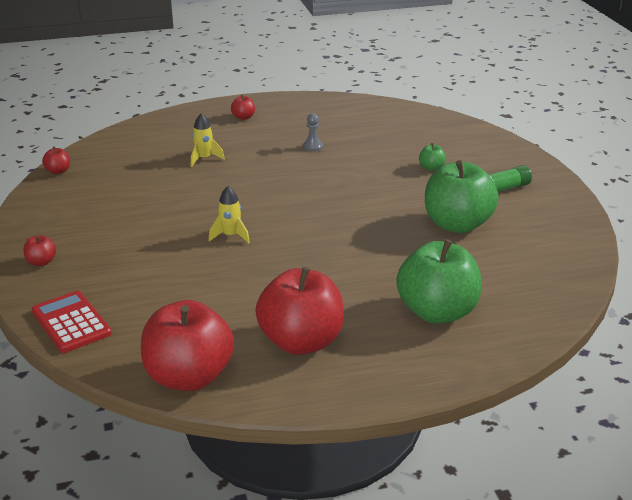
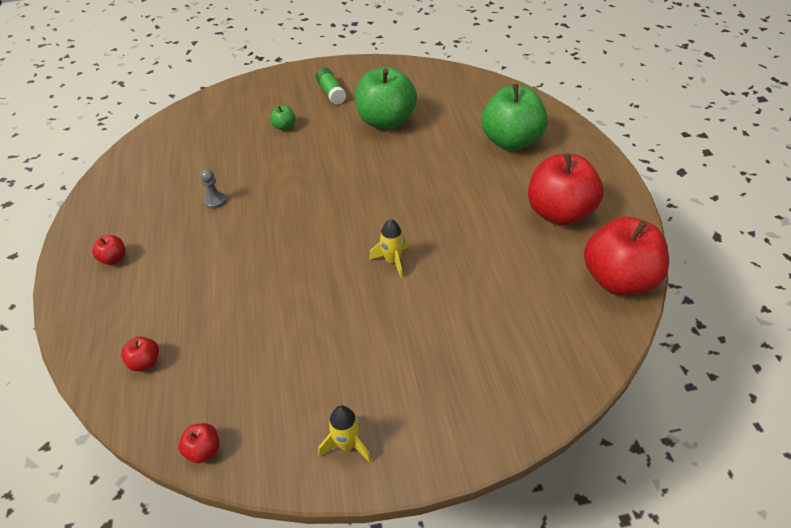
camera: 85 degrees left, 15 degrees up
red apple [23,235,56,266] -> red apple moved to [121,336,159,371]
red calculator [32,291,112,353] -> none
yellow rocket [191,113,225,167] -> yellow rocket moved to [318,406,371,462]

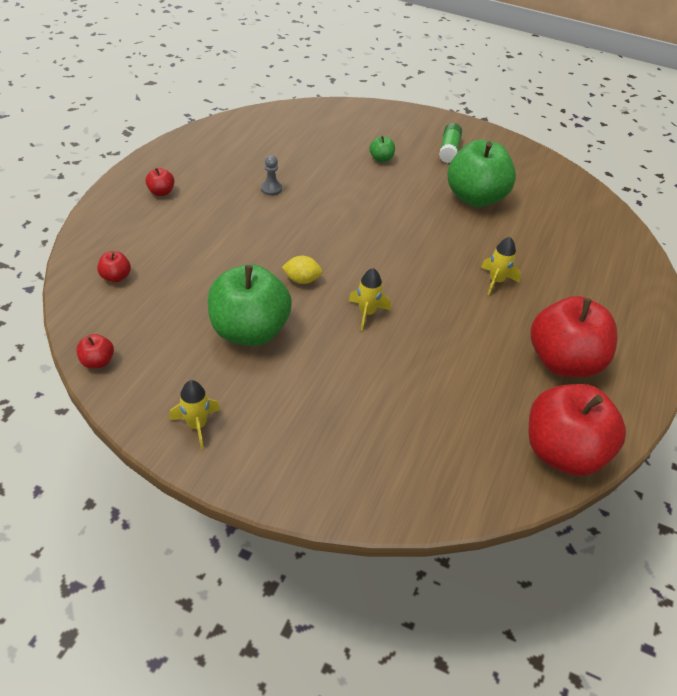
camera: 30 degrees right, 0 degrees up
green apple [481,84,548,151] -> green apple moved to [208,264,292,346]
none -> yellow lemon [282,256,322,284]
none -> yellow rocket [481,237,521,295]

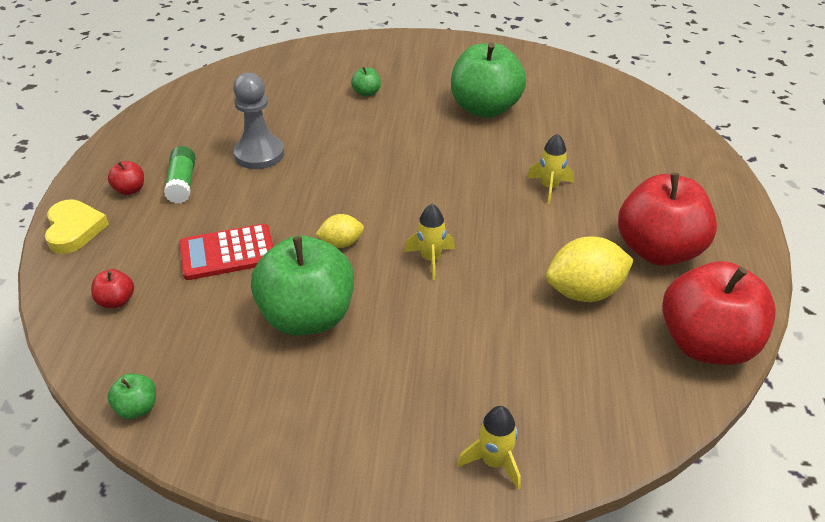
camera: 15 degrees left, 5 degrees down
red apple [76,334,114,368] -> green apple [108,374,156,419]
yellow rocket [169,380,220,449] -> yellow rocket moved to [457,406,521,490]
grey pawn [261,155,282,196] -> grey pawn [233,73,285,169], size x1.96
green glue stick [439,123,462,163] -> green glue stick moved to [164,146,195,203]
none -> yellow heart [45,199,109,254]
none -> red calculator [179,224,273,280]
none -> yellow lemon [546,237,634,302]

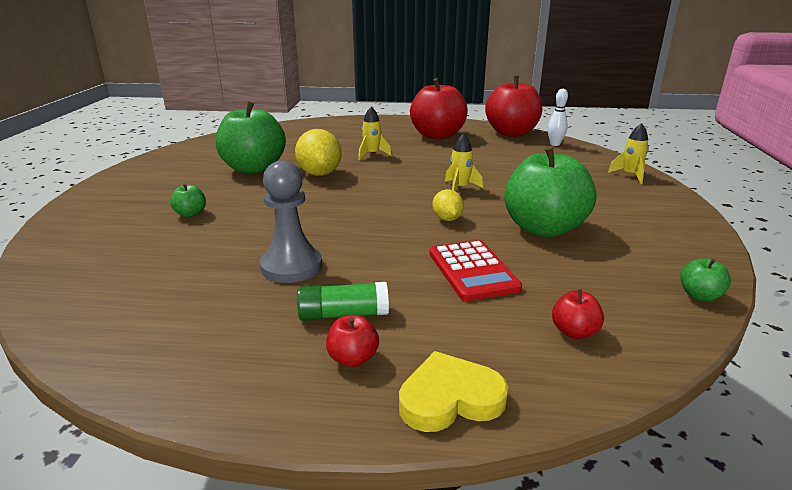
camera: 90 degrees left, 15 degrees down
yellow lemon [546,237,634,302] -> yellow lemon moved to [295,129,341,176]
none -> white bowling pin [548,89,568,146]

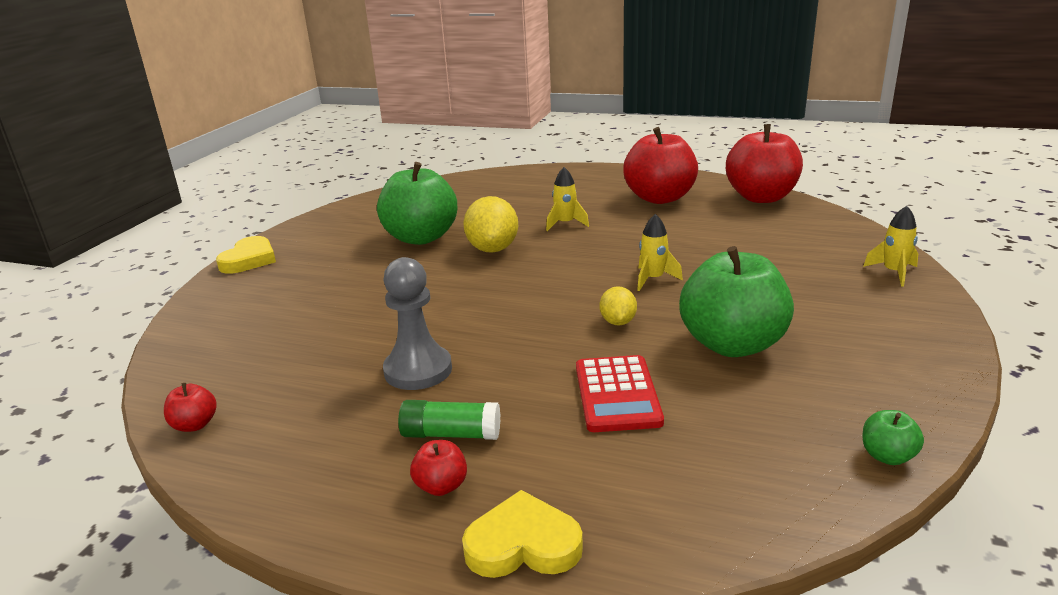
camera: 15 degrees right, 0 degrees up
green apple [170,183,206,217] -> none
white bowling pin [548,89,568,146] -> none
red apple [552,289,604,339] -> red apple moved to [164,383,217,432]
none -> yellow heart [216,236,276,274]

